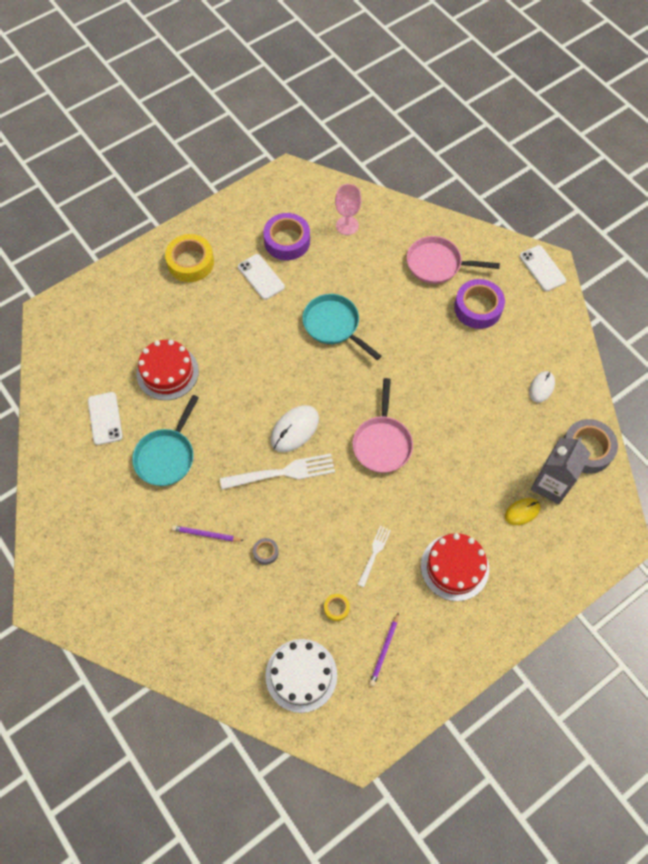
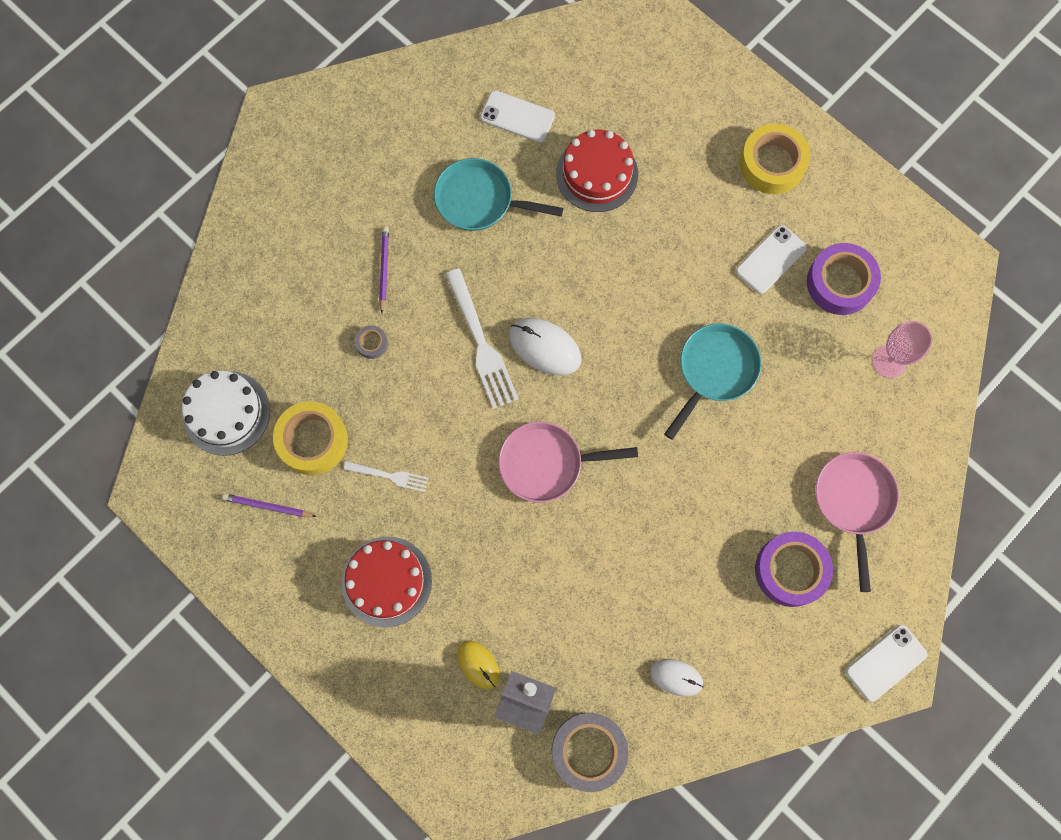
camera: 80 degrees right, 10 degrees up
white phone [88,392,122,445] -> white phone turned 45 degrees clockwise [480,90,555,142]
yellow tape [324,594,350,621] -> yellow tape [273,401,348,475], size x2.16

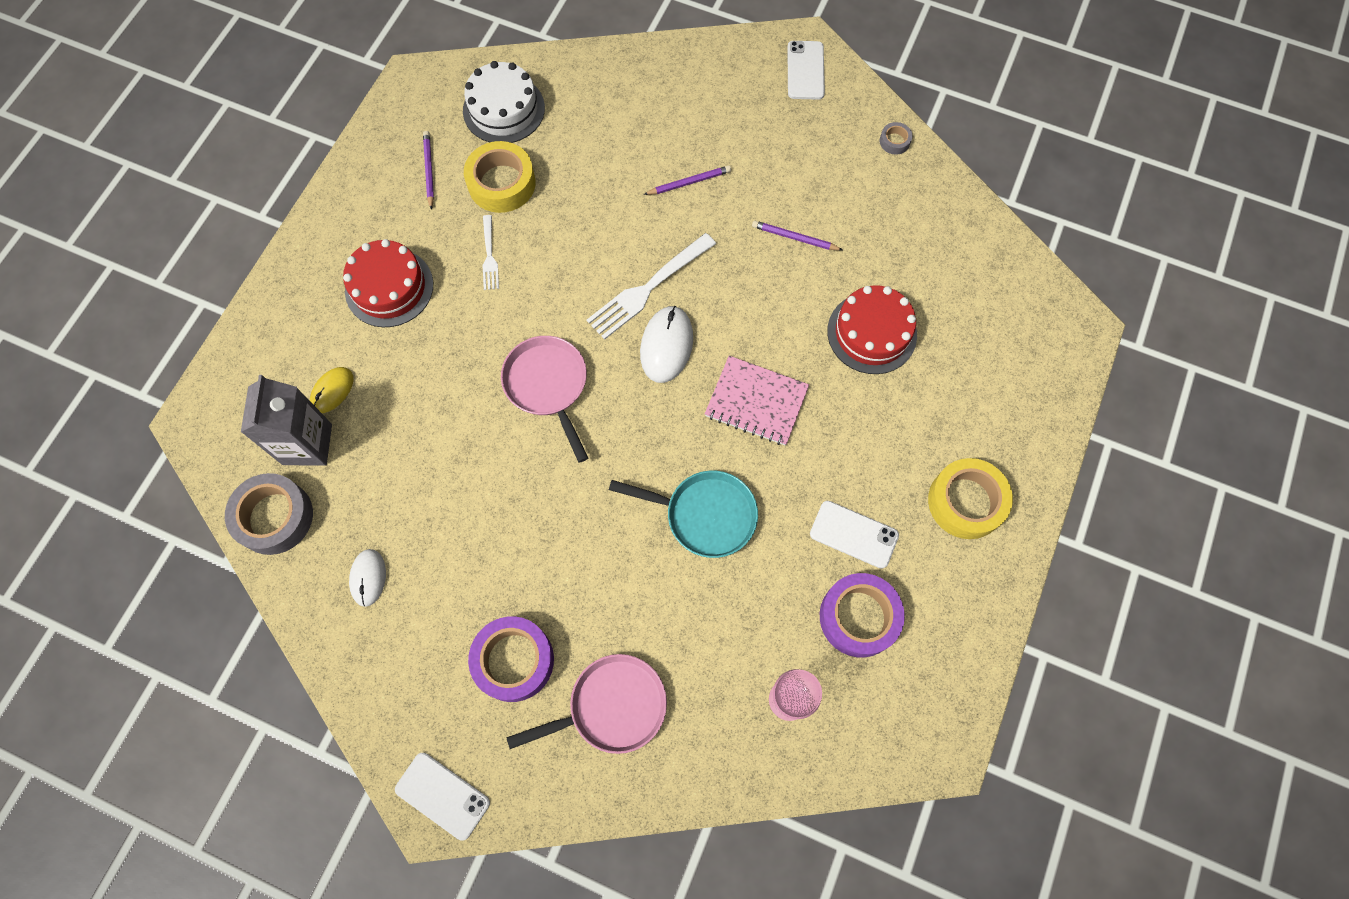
camera: 70 degrees right, 5 degrees down
grey tape [355,325,388,359] -> grey tape moved to [879,122,913,154]
turquoise pan [434,158,563,231] -> purple pencil [752,221,843,251]
white phone [480,90,555,142] -> white phone moved to [787,41,825,100]
none -> pink notebook [705,356,809,446]

